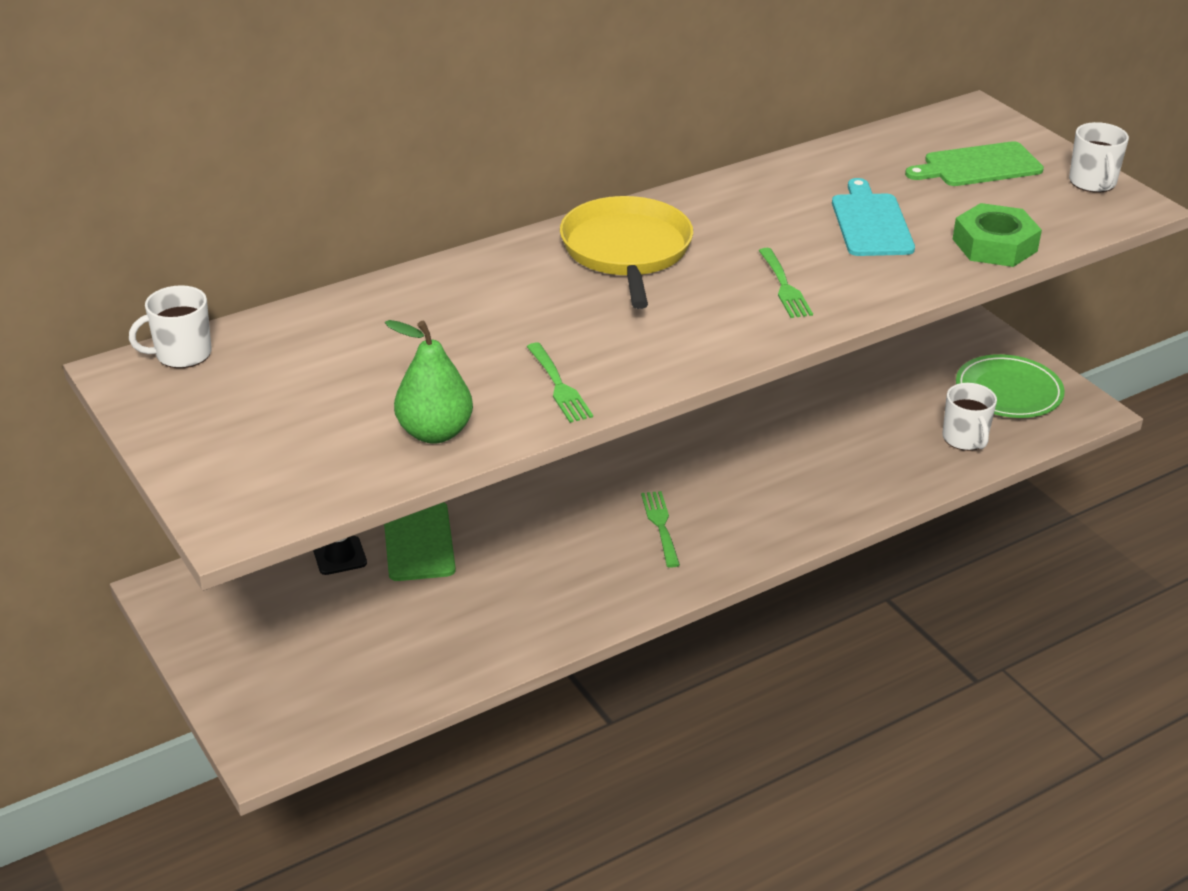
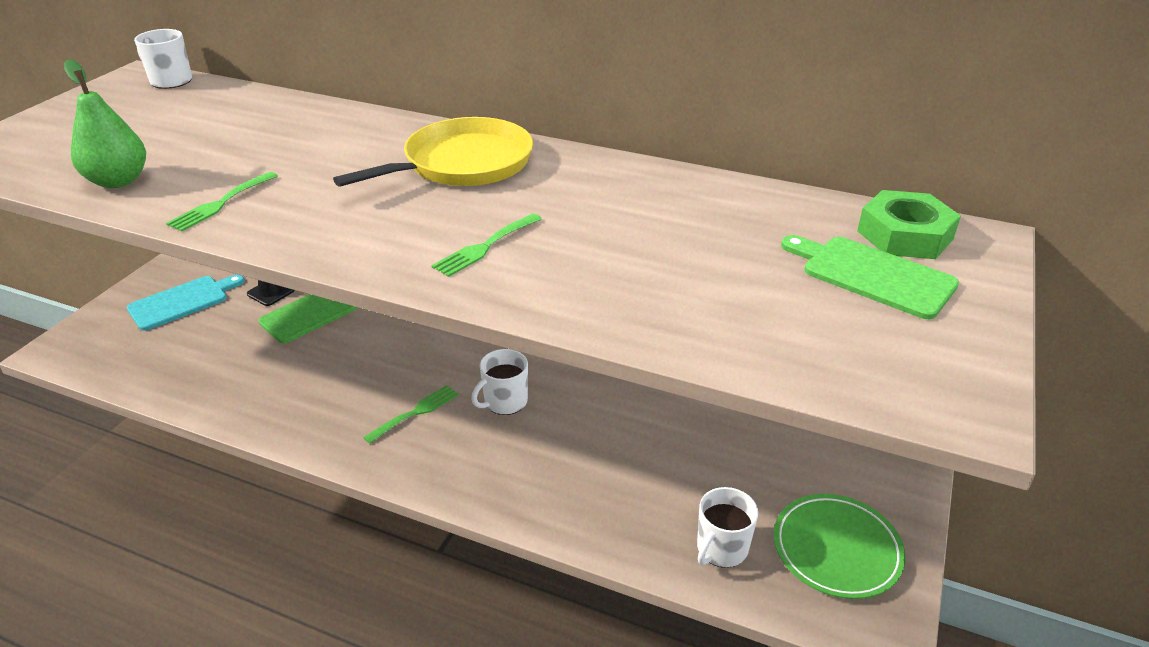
camera: 55 degrees right, 0 degrees up
turquoise cutting board [832,178,915,256] -> turquoise cutting board moved to [127,275,245,331]
green nut [953,203,1042,267] -> green nut moved to [857,190,961,259]
white mug [1069,122,1129,193] -> white mug moved to [471,349,528,415]

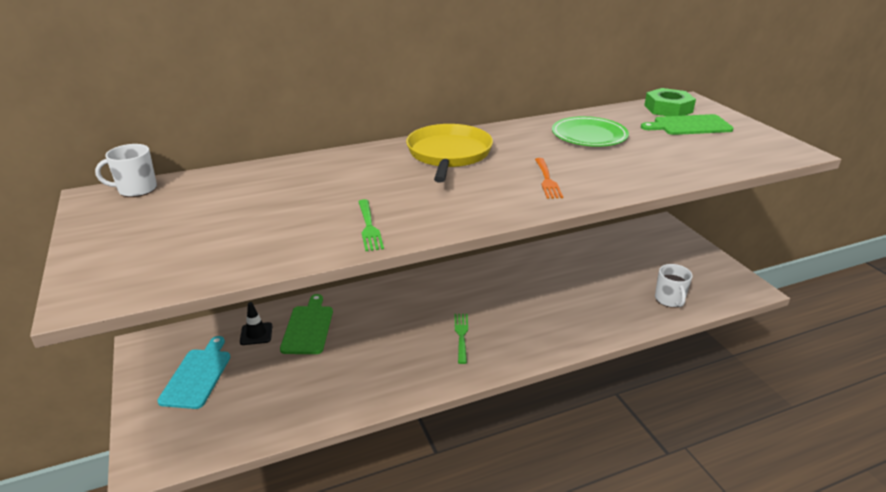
camera: 45 degrees left, 5 degrees down
green pear [64,59,146,188] -> none
green fork [432,213,542,277] -> orange fork [535,158,563,199]
white mug [471,349,528,415] -> none
green plate [774,494,906,599] -> green plate moved to [552,116,629,147]

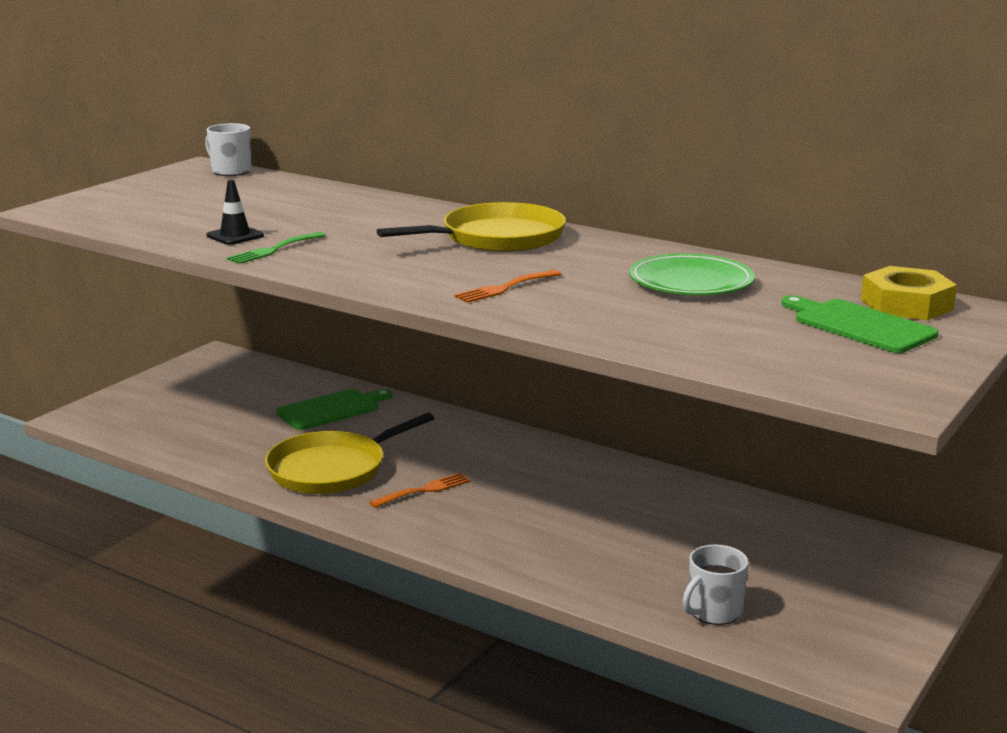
camera: 55 degrees right, 10 degrees down
turquoise cutting board [157,336,230,409] -> none
black traffic cone [240,302,272,345] -> black traffic cone moved to [207,179,264,245]
green fork [455,314,468,364] -> orange fork [369,473,470,508]
green nut [644,88,696,116] -> yellow nut [861,266,957,320]
none -> yellow pan [265,413,434,494]

